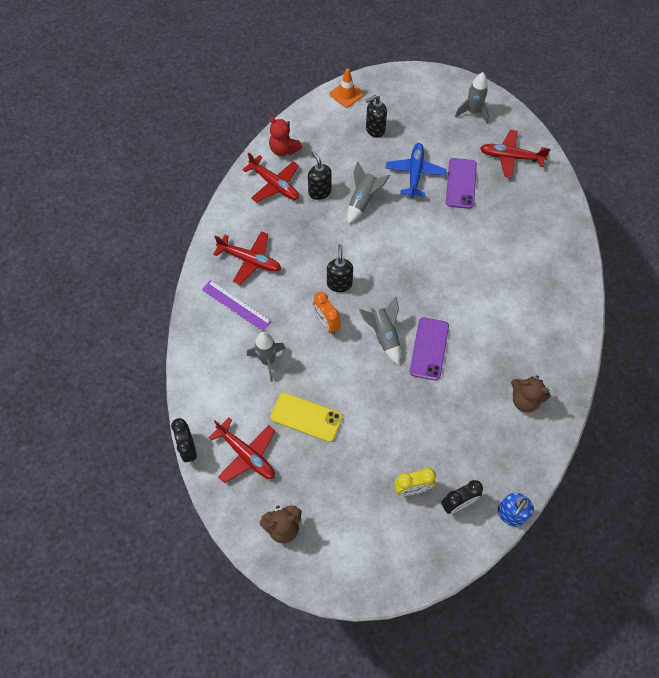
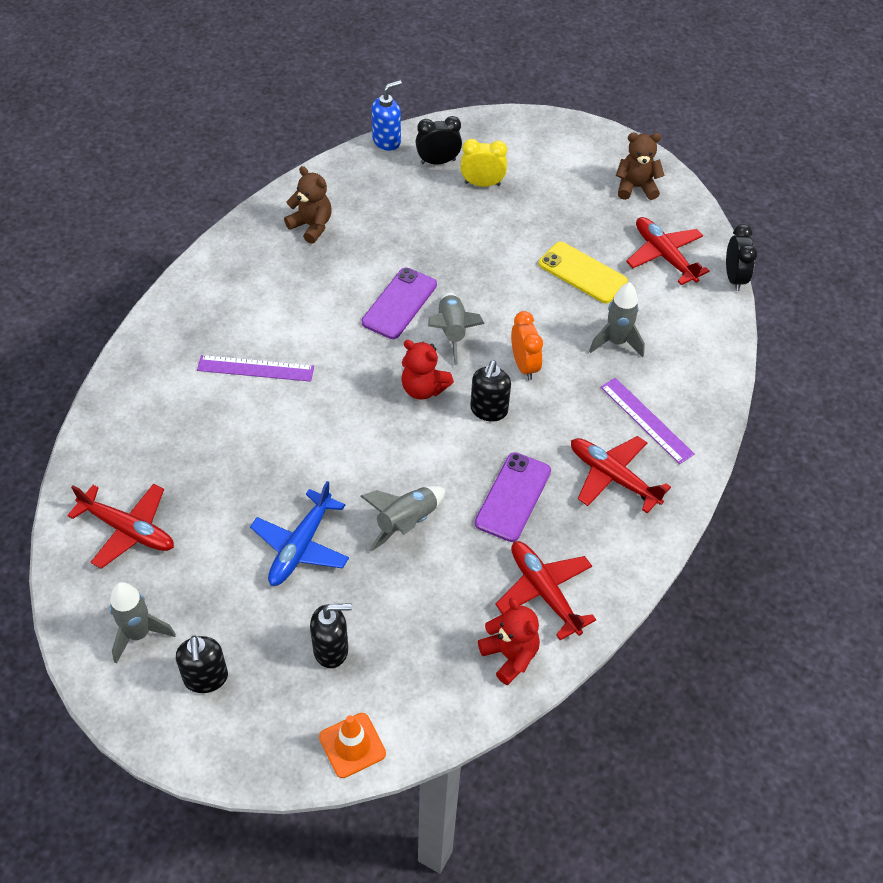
camera: 165 degrees left, 10 degrees down
black soap dispenser [308,151,332,200] -> black soap dispenser moved to [176,635,228,693]
purple phone [446,158,477,209] -> purple phone moved to [475,452,551,542]
none -> purple ruler [197,355,314,382]
none -> red teddy bear [402,340,454,400]

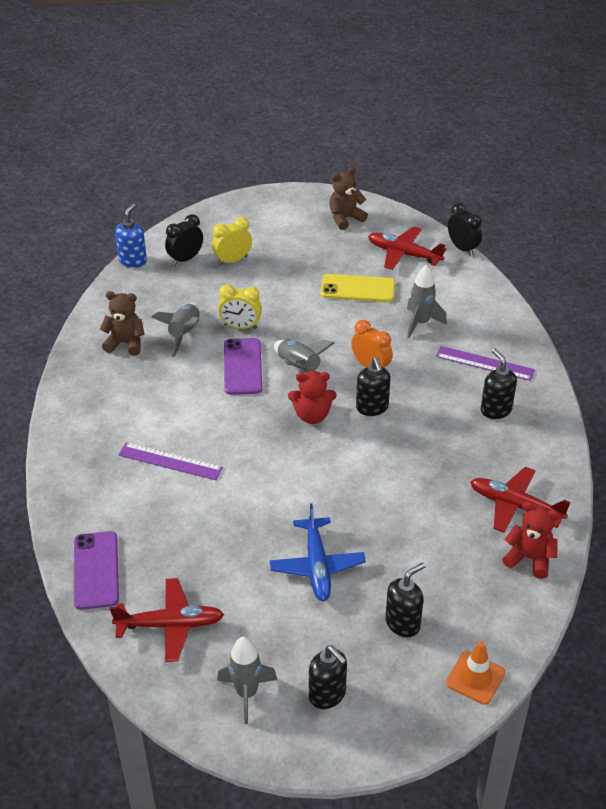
camera: 30 degrees left, 10 degrees down
purple ruler [197,355,314,382] -> purple ruler turned 45 degrees clockwise [118,442,223,480]
grey rocket [360,486,446,552] -> grey rocket moved to [151,303,200,357]
purple phone [475,452,551,542] -> purple phone moved to [74,531,119,610]
red plane [571,436,671,513] -> black soap dispenser [481,349,517,419]
none -> yellow clock [218,284,262,329]

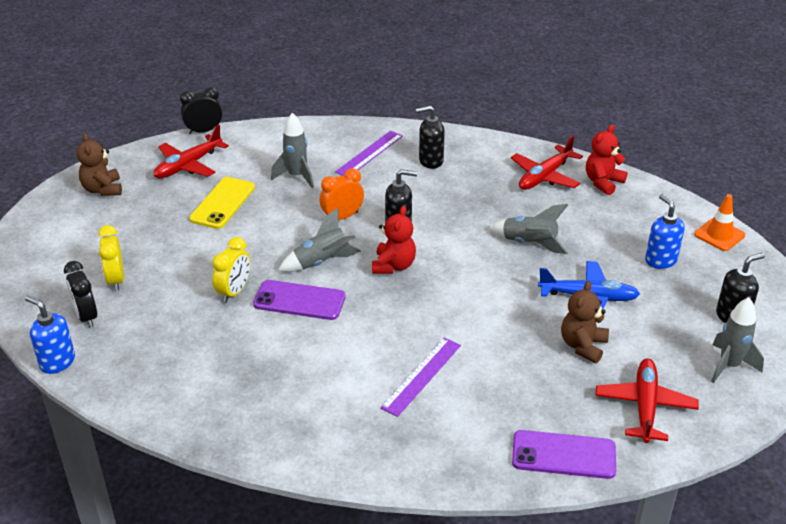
camera: 75 degrees left, 5 degrees down
brown teddy bear [99,291,145,356] -> brown teddy bear moved to [561,281,609,364]
grey rocket [151,303,200,357] -> grey rocket moved to [489,204,568,254]
black soap dispenser [385,562,425,637] -> blue soap dispenser [645,194,684,269]

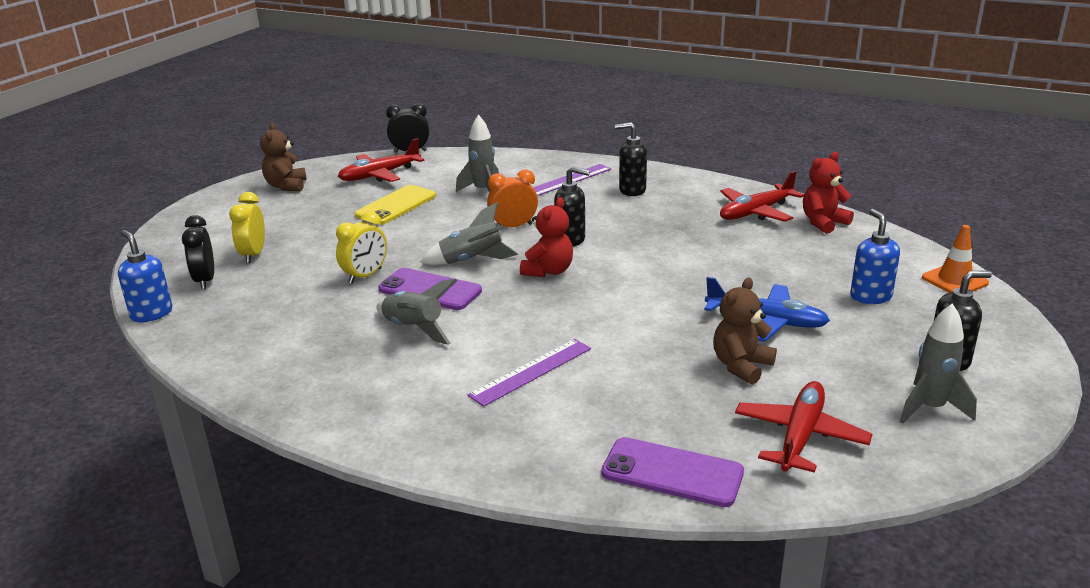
camera: 15 degrees right, 10 degrees down
grey rocket [489,204,568,254] -> grey rocket moved to [376,279,457,345]

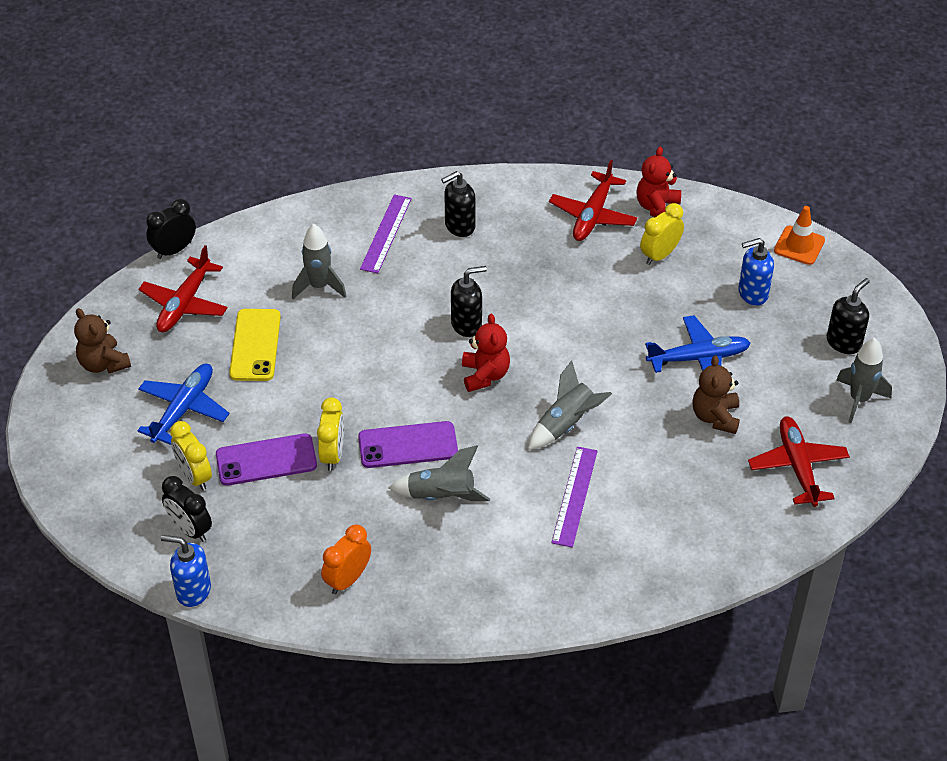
camera: 35 degrees left, 20 degrees up
grey rocket [420,202,518,265] -> grey rocket moved to [528,360,612,450]
orange clock [487,169,538,227] -> orange clock moved to [321,525,371,594]
purple phone [601,437,744,507] -> purple phone moved to [216,434,317,486]
blue soap dispenser [850,209,900,304] -> blue soap dispenser turned 60 degrees counterclockwise [738,238,774,306]
none -> blue plane [137,364,230,445]
none -> yellow clock [640,203,684,265]

